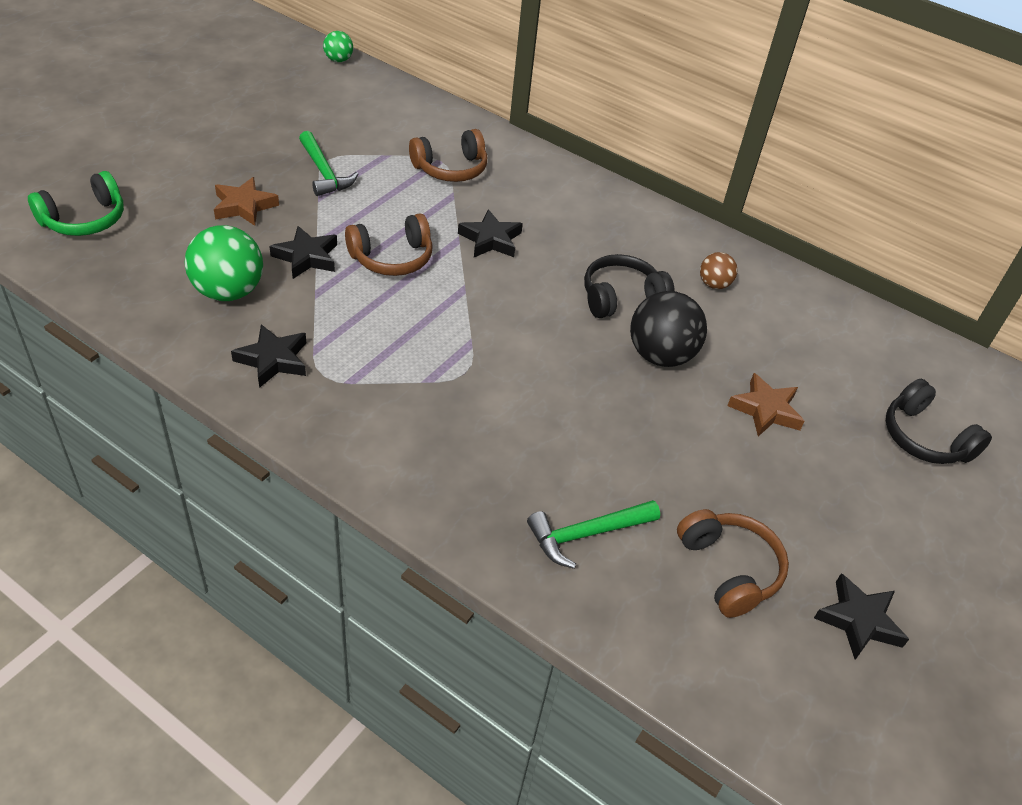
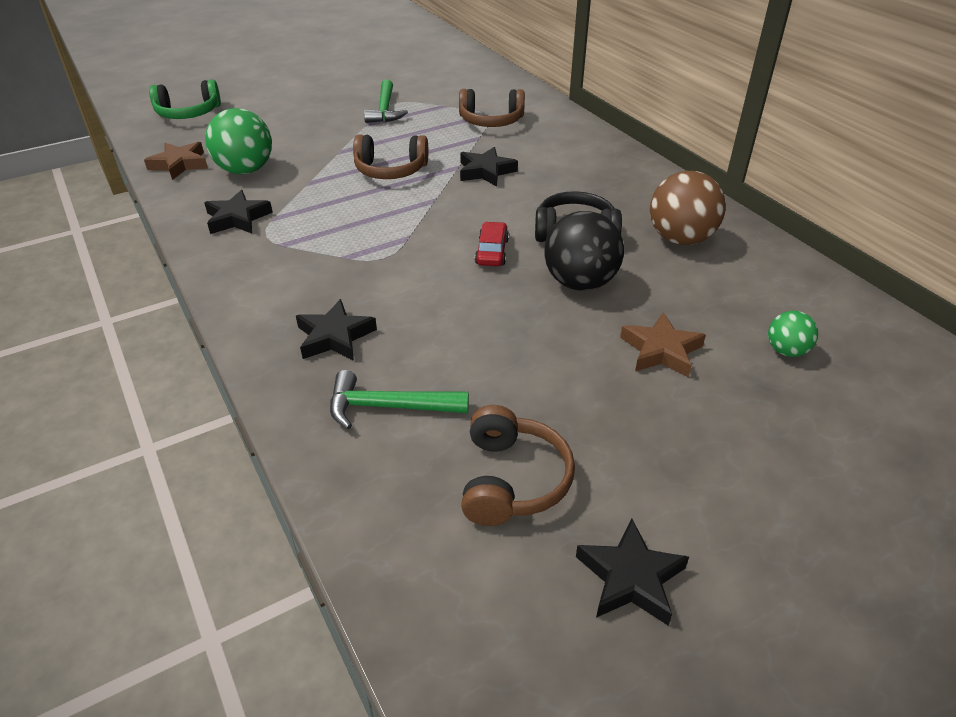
camera: 30 degrees right, 5 degrees down
brown star [214,177,279,226] -> brown star moved to [144,142,208,180]
black star [269,226,337,279] -> black star moved to [296,299,377,361]
green ball [323,31,353,62] -> green ball moved to [768,311,818,357]
brown ball [700,252,738,289] -> brown ball [650,171,726,245], size x1.87
black headphones [886,379,992,464] -> none
none -> red car [475,222,509,266]

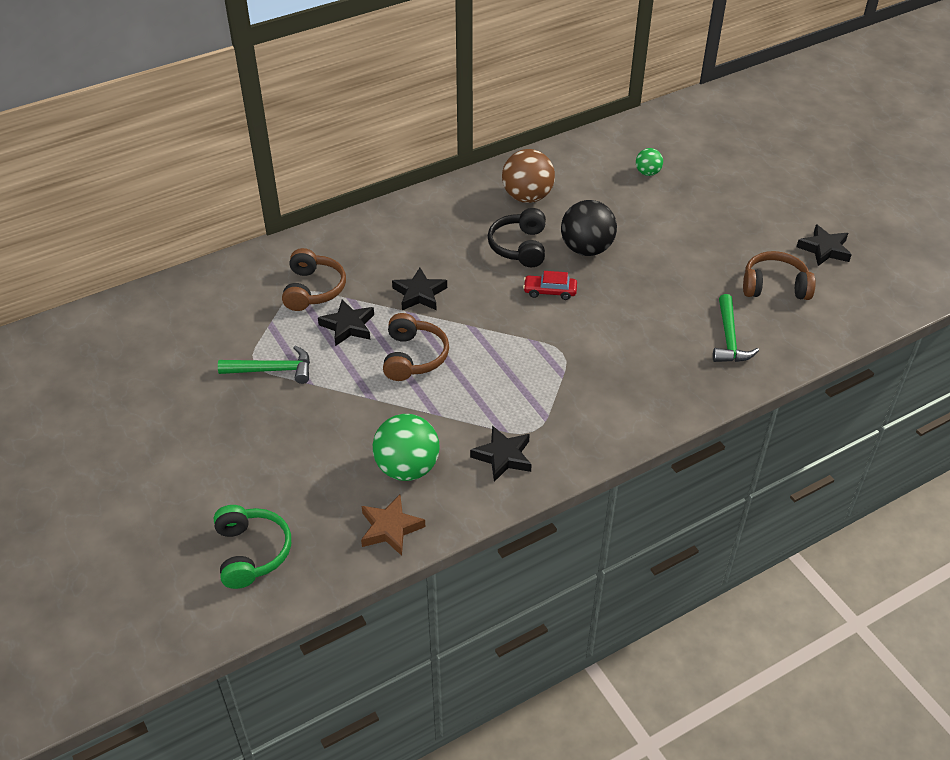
camera: 90 degrees left, 5 degrees up
black star [296,299,377,361] -> black star moved to [318,299,374,346]
brown star [620,312,706,378] -> none

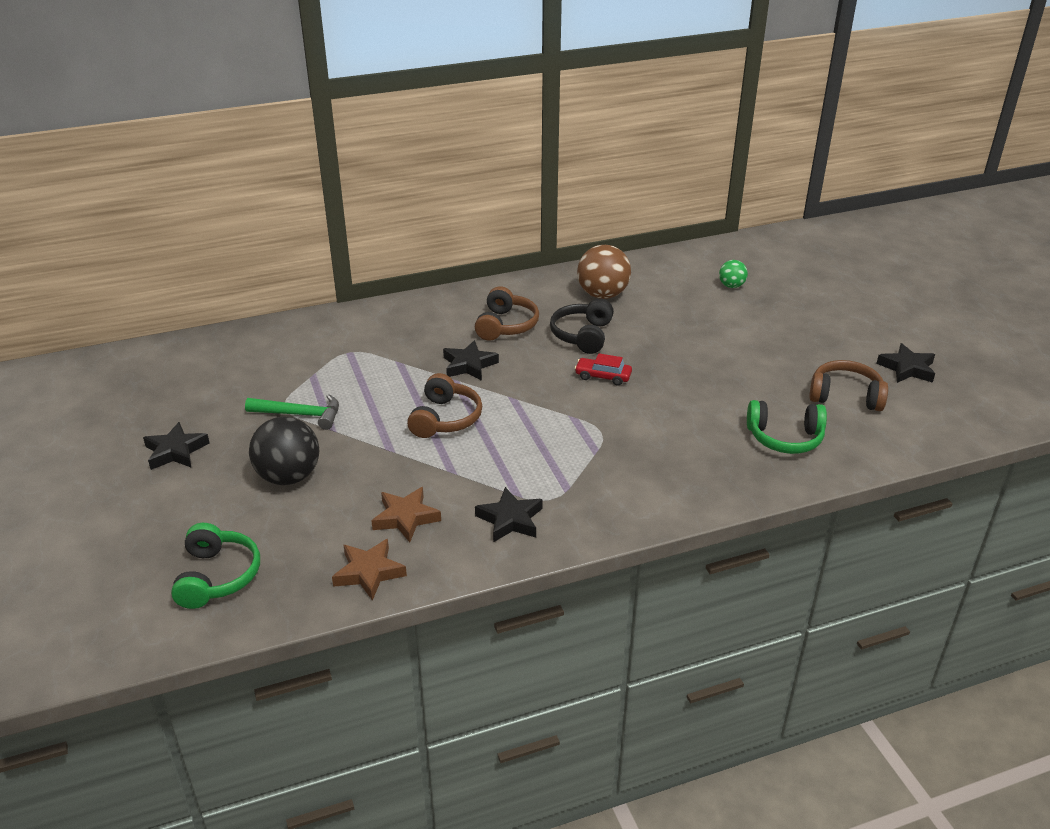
camera: 10 degrees right, 10 degrees down
brown headphones [282,248,346,311] -> brown headphones moved to [475,286,539,341]
black star [318,299,374,346] -> black star moved to [143,422,210,470]
green ball [373,414,440,481] -> brown star [371,487,441,542]
black ball [561,200,617,256] -> black ball moved to [249,416,319,485]
green hammer [713,294,759,362] -> green headphones [747,400,827,454]

